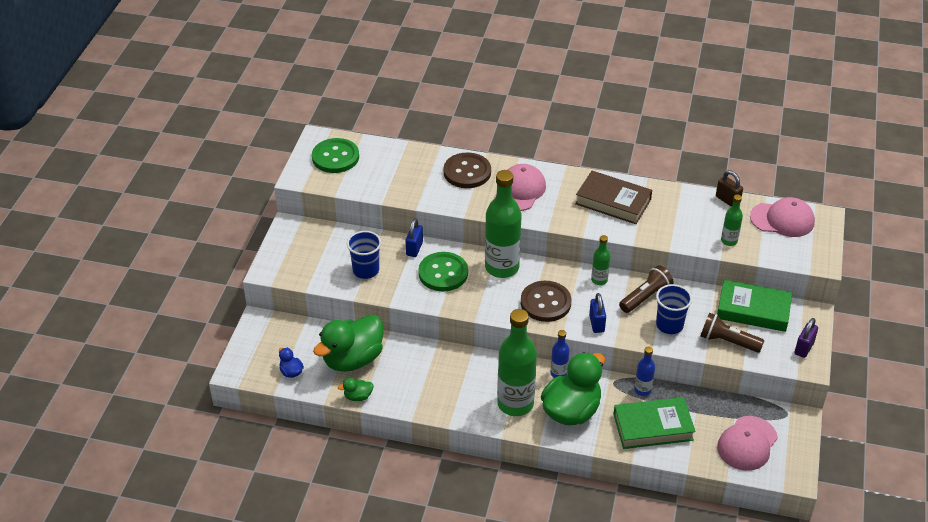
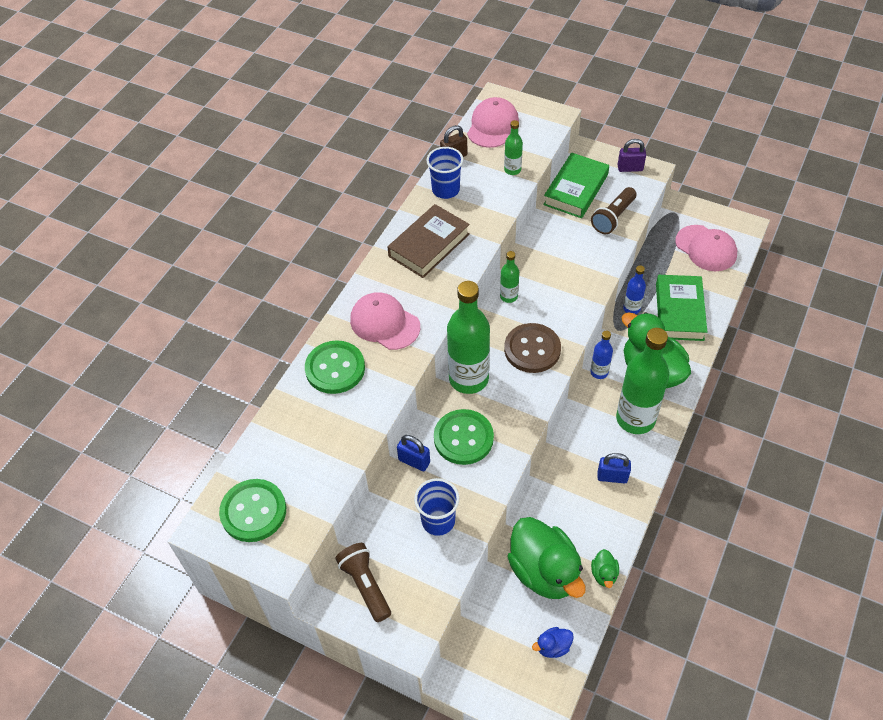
camera: 75 degrees left, 10 degrees up
brown button [444,152,491,188] -> green button [305,340,365,394]
blue padlock [589,293,606,333] -> blue padlock moved to [597,453,631,484]
brown flashlight [619,266,674,313] -> brown flashlight moved to [336,543,391,622]
blue cup [656,284,692,334] -> blue cup moved to [426,147,463,199]
purple padlock [795,318,818,358] -> purple padlock turned 45 degrees counterclockwise [618,139,646,172]

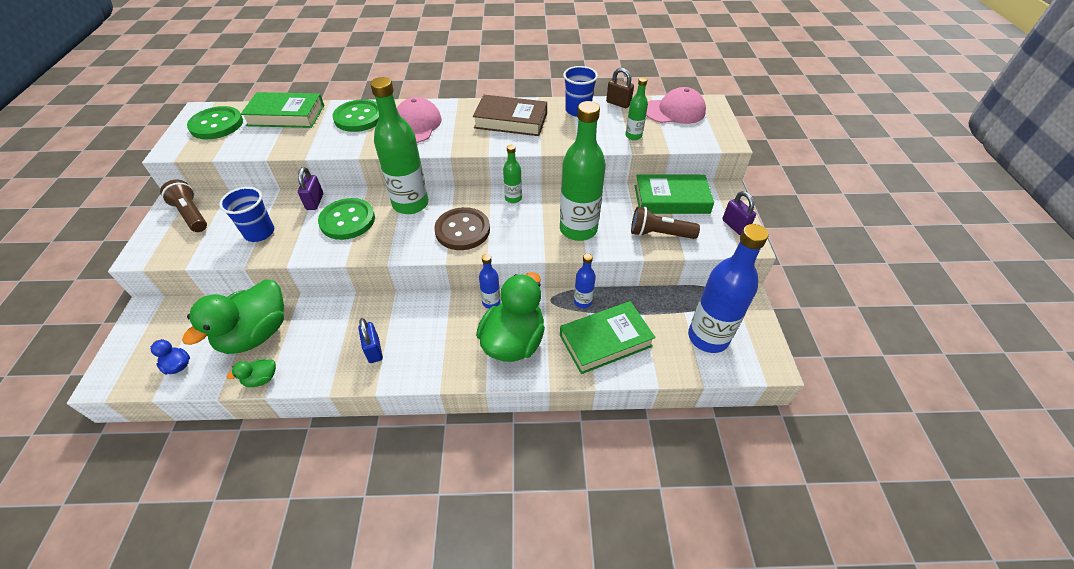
camera: 60 degrees right, 5 degrees down
brown flashlight [336,543,391,622] -> brown flashlight turned 75 degrees counterclockwise [160,180,207,232]
blue padlock [397,435,430,471] -> purple padlock [298,167,323,210]
green bottle [616,328,669,434] -> green bottle moved to [560,101,606,241]
pink cap [675,225,737,271] -> blue bottle [688,224,768,353]
none -> green book [241,92,324,128]

